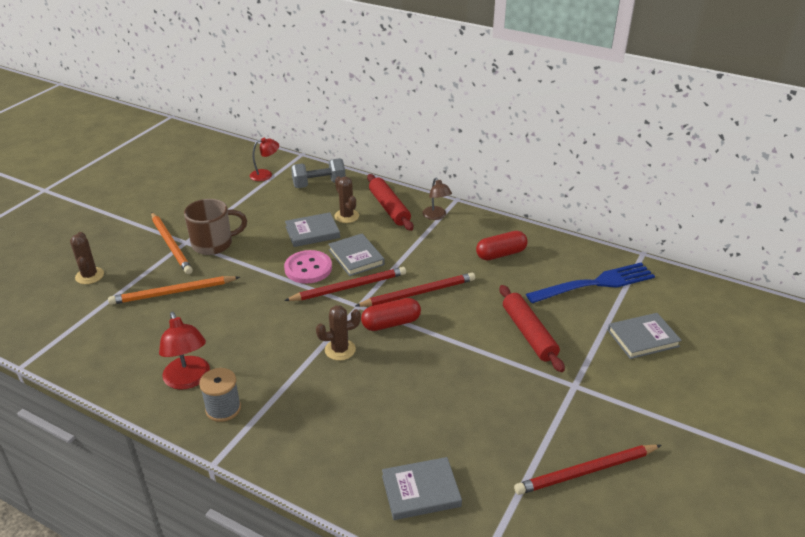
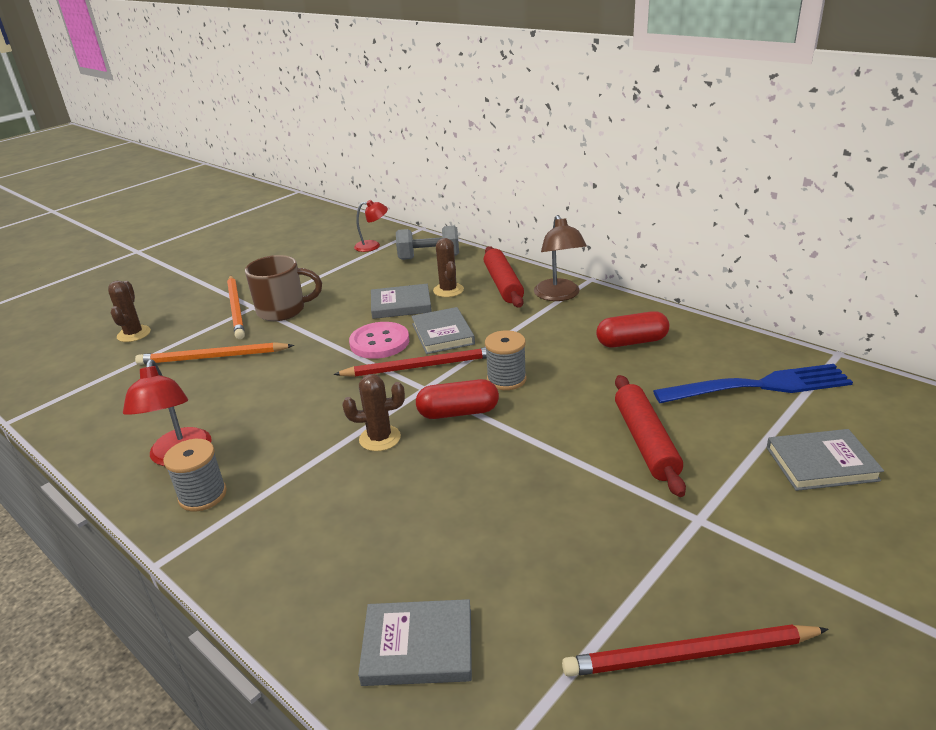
camera: 15 degrees right, 5 degrees down
red pencil [355,273,475,307] -> grey spool [485,330,526,390]
brown lamp [422,178,452,220] -> brown lamp [534,215,587,301], size x1.51

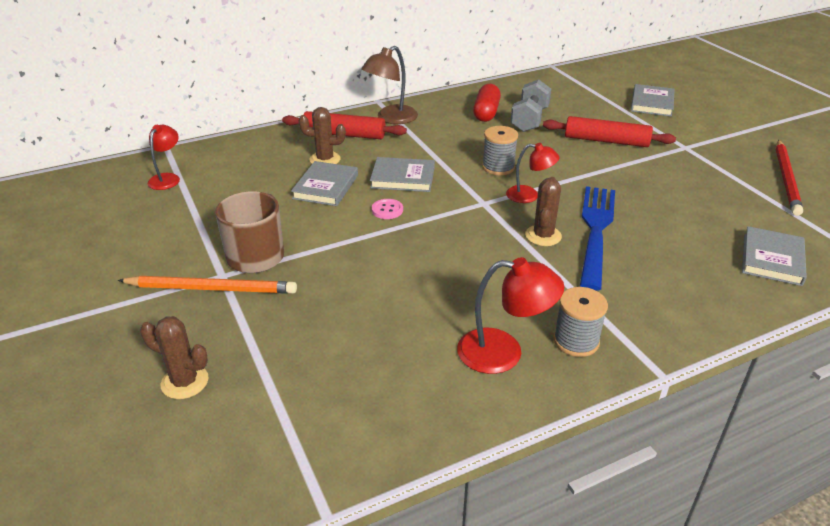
camera: 70 degrees left, 5 degrees up
orange pencil [135,342,294,365] -> none
red pencil [333,347,487,377] -> none
pink button [349,322,409,359] -> pink button [372,199,403,219], size x0.53
grey dumbbell [396,226,459,260] -> grey dumbbell moved to [510,79,551,132]
red capsule [416,379,499,419] -> red lamp [506,143,560,203]
brown lamp [534,215,587,301] -> brown lamp turned 120 degrees clockwise [361,46,418,124]
blue fork [653,364,853,403] -> blue fork moved to [580,186,615,291]

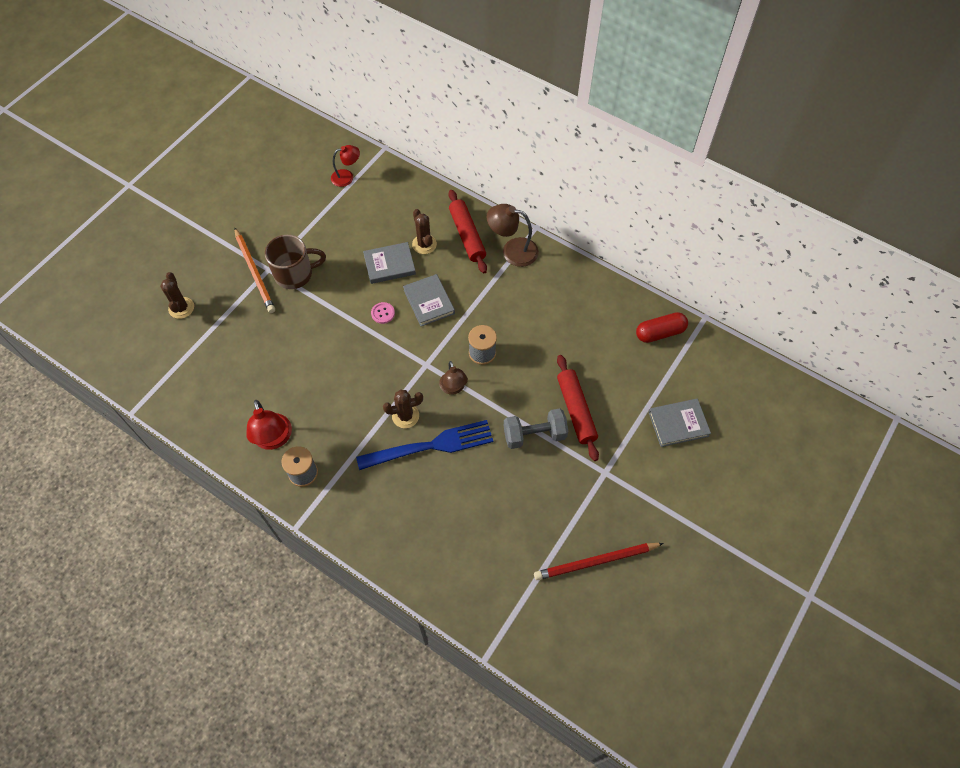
camera: 60 degrees right, 25 degrees up
red capsule [473,84,501,122] -> red capsule moved to [636,312,688,343]
red lamp [506,143,560,203] -> brown lamp [439,361,468,395]
grey dumbbell [510,79,551,132] -> grey dumbbell moved to [504,408,568,449]
grey book [742,226,807,286] -> none

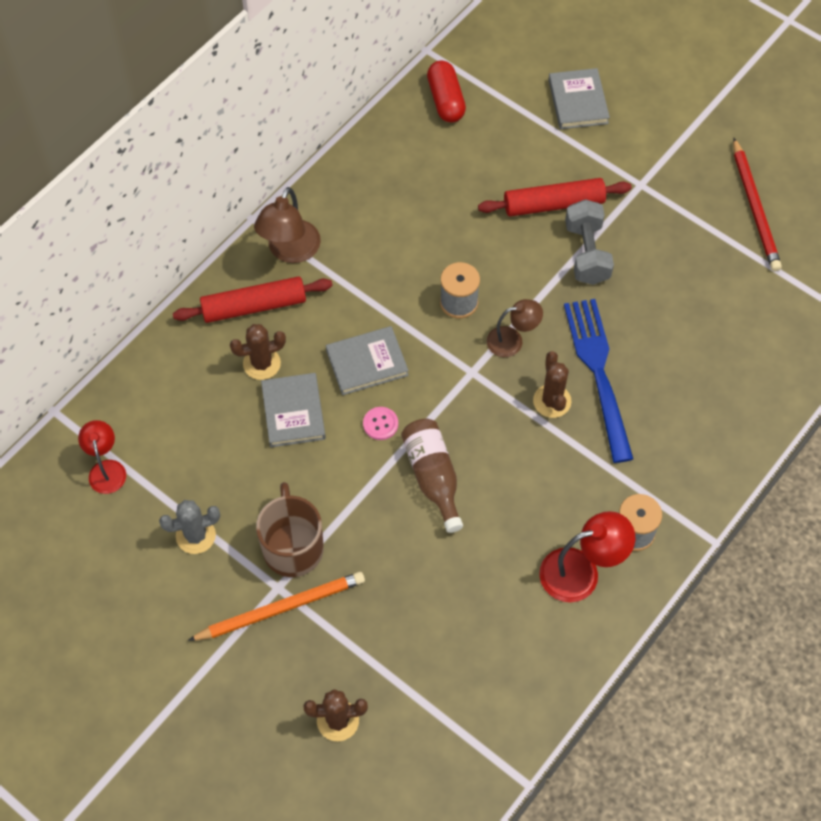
camera: 85 degrees left, 0 degrees up
none -> grey cactus [159,500,220,554]
none -> brown bottle [401,419,463,533]

